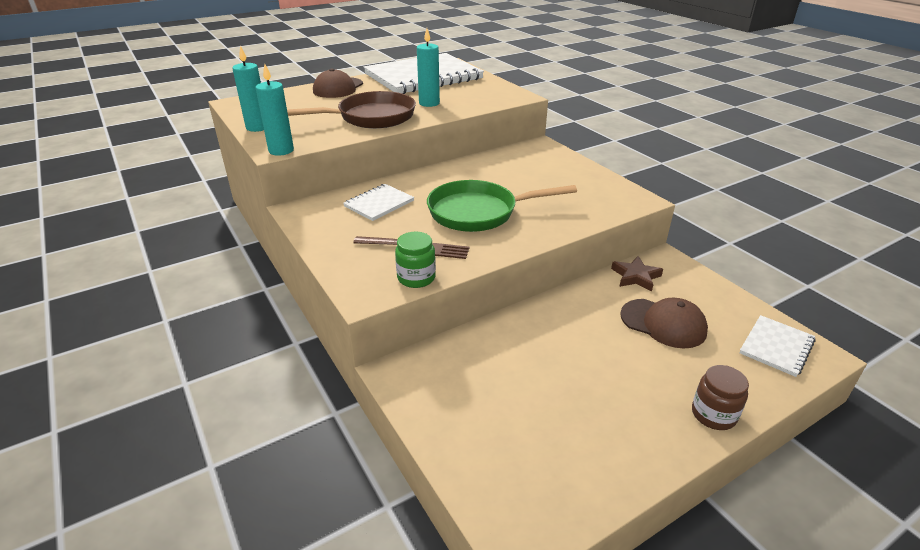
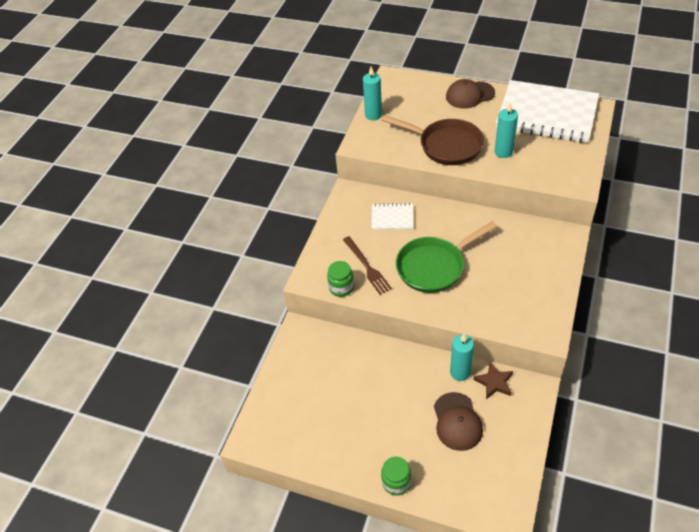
camera: 55 degrees right, 15 degrees up
turquoise candle [256,64,294,156] -> turquoise candle moved to [450,334,474,381]
green pan [427,180,577,232] -> green pan turned 75 degrees counterclockwise [396,221,497,293]
brown jar [692,365,749,430] -> green jar [381,457,411,496]
white notebook [740,315,816,377] -> none

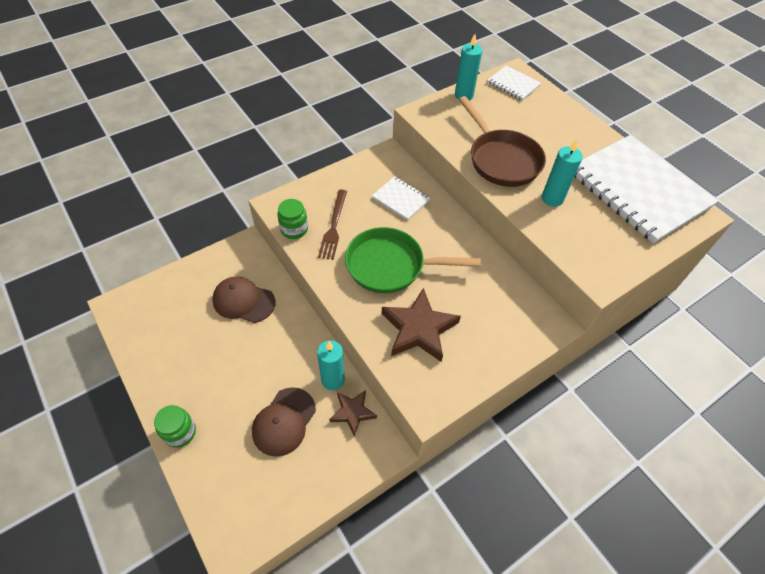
camera: 30 degrees right, 5 degrees up
brown cap [446,79,495,109] -> brown cap moved to [212,277,276,323]
none -> brown star [382,288,461,362]
none -> white notebook [487,65,541,101]

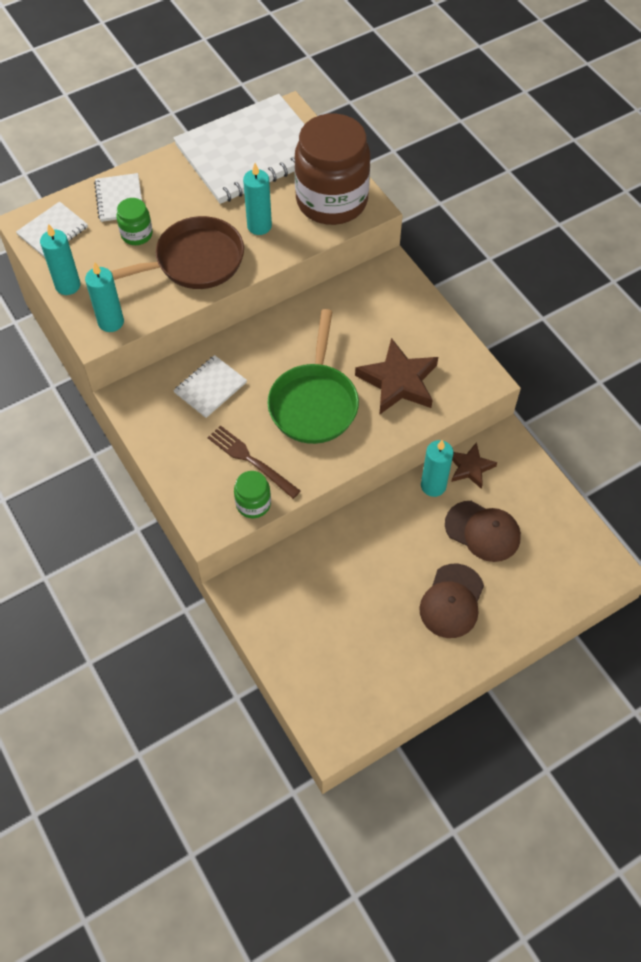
camera: 85 degrees left, 5 degrees up
green jar [154,405,196,448] -> green jar moved to [116,198,153,245]
brown cap [212,277,276,323] -> brown cap moved to [419,564,484,638]
brown fork [318,189,347,260] -> brown fork turned 150 degrees counterclockwise [208,425,300,499]
none -> turquoise candle [85,262,124,332]
none -> white notebook [94,173,142,222]
none -> brown jar [294,114,370,225]

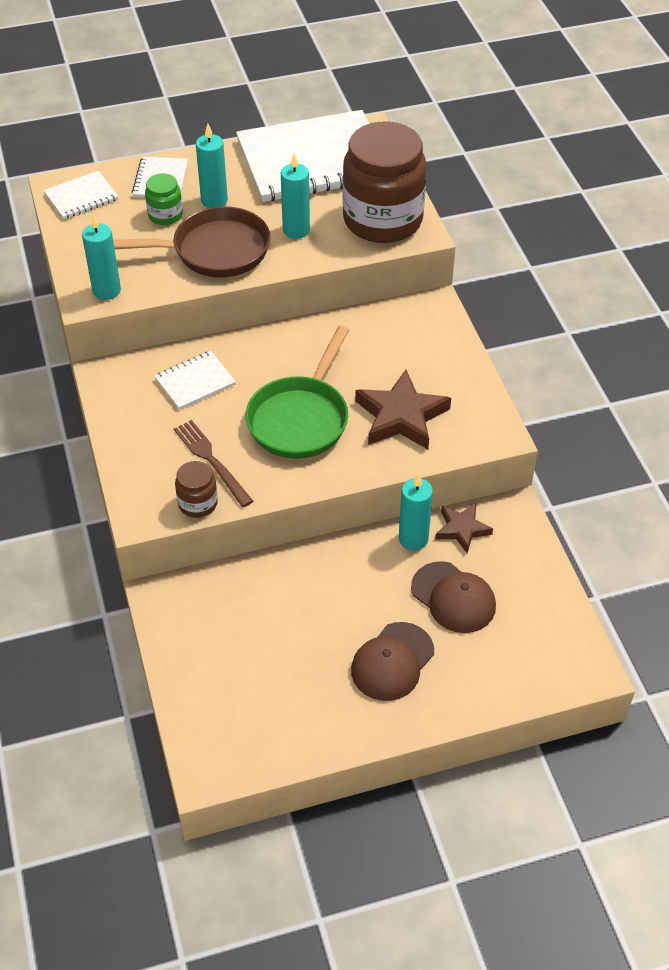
camera: 15 degrees right, 10 degrees down
turquoise candle [40,224,81,295] -> turquoise candle moved to [196,124,228,208]
green jar [234,471,271,518] -> brown jar [175,461,218,518]

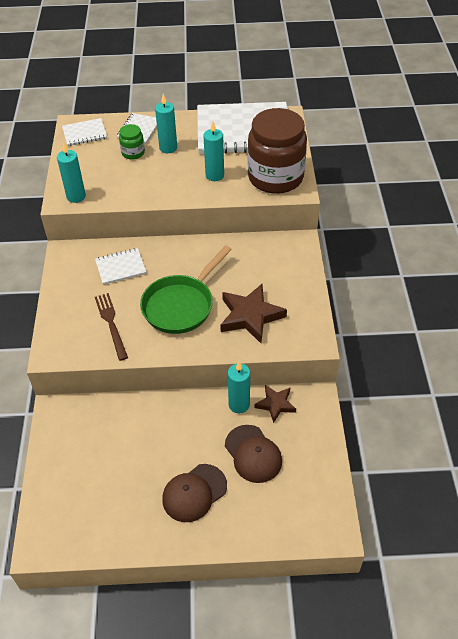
camera: 15 degrees right, 0 degrees up
brown pan [113,206,270,278] -> none
brown jar [175,461,218,518] -> none

